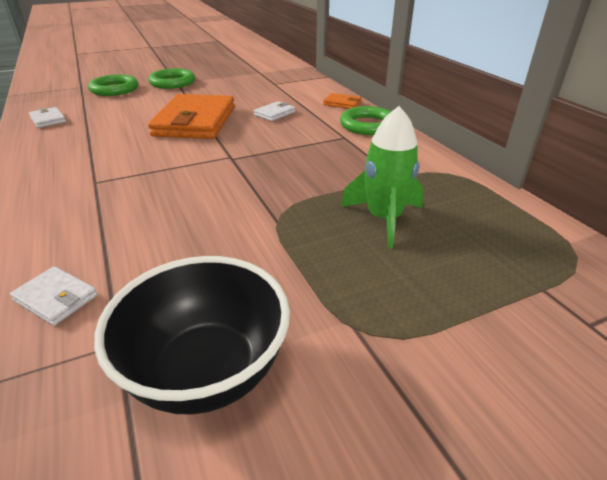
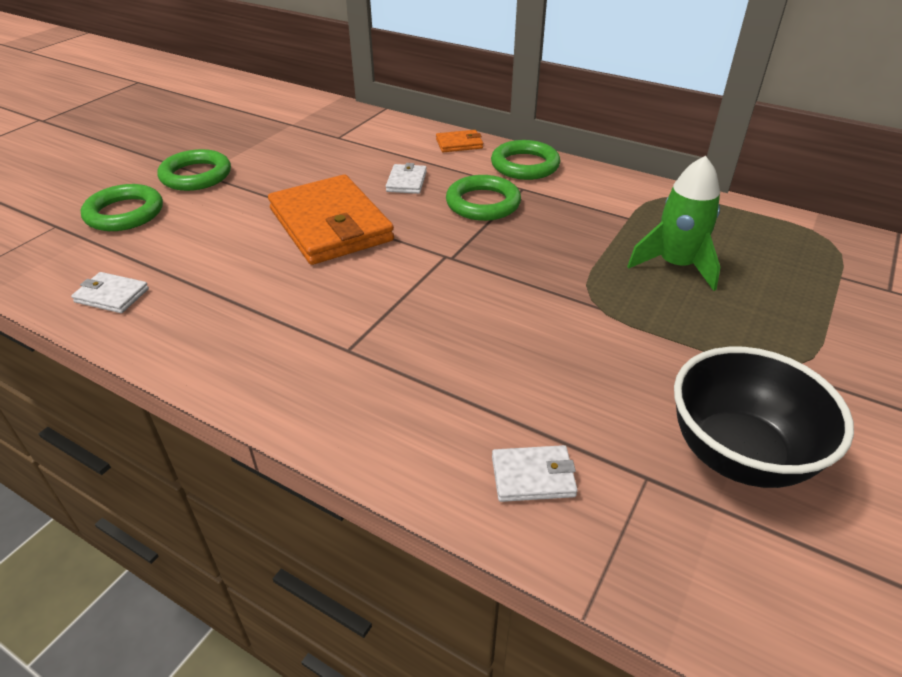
camera: 35 degrees left, 5 degrees up
none -> green ring [446,175,521,221]

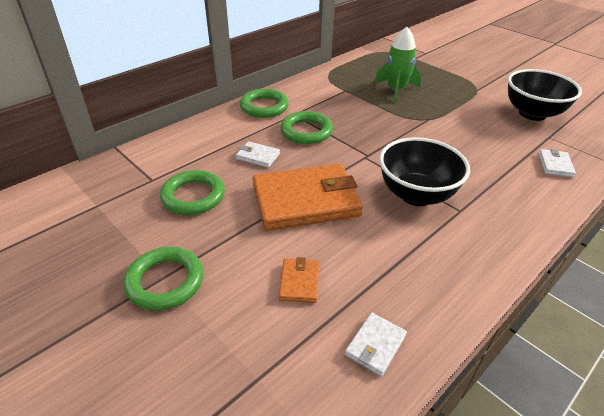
camera: 75 degrees left, 0 degrees up
green ring [81,184,163,231] -> green ring moved to [160,170,225,215]
orange wallet [436,130,483,152] -> orange wallet moved to [279,257,319,303]
none -> black bowl [379,137,470,206]

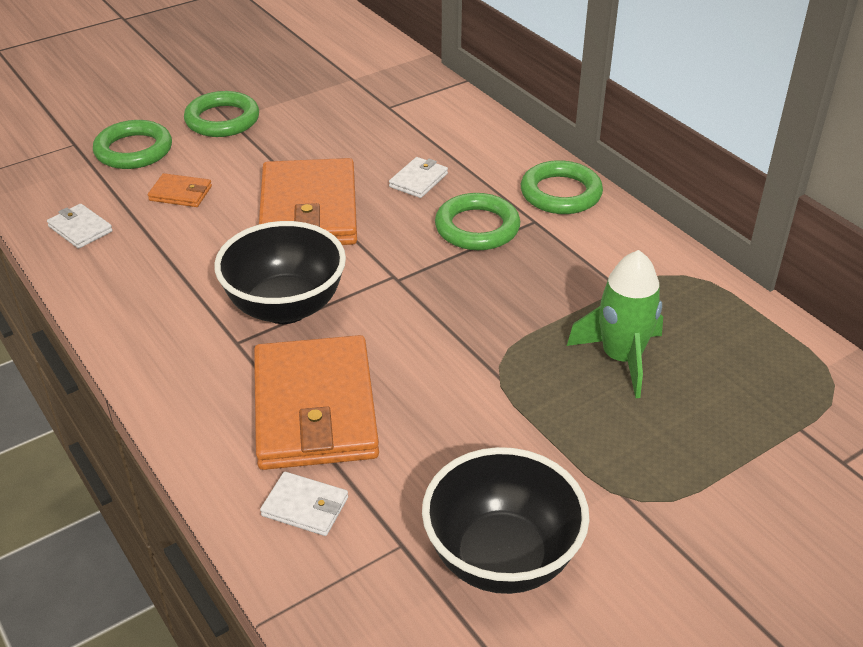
camera: 100 degrees right, 0 degrees up
green ring [160,170,225,215] -> green ring moved to [93,120,172,169]
none -> orange wallet [254,335,379,470]

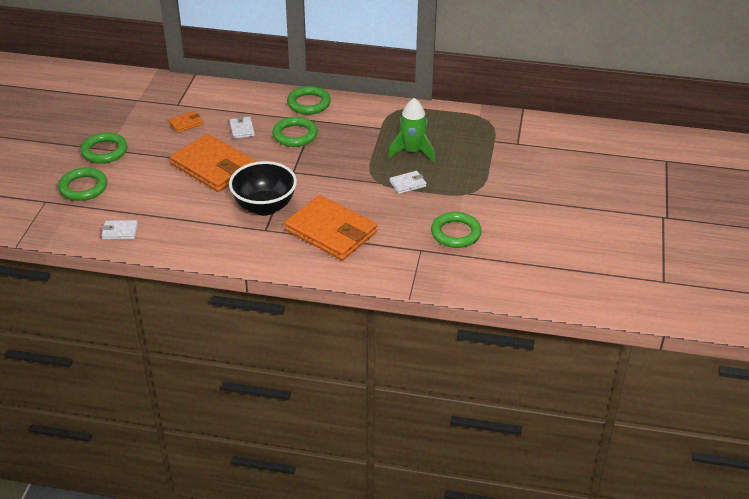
camera: 45 degrees left, 0 degrees up
orange wallet [148,173,212,207] -> orange wallet moved to [168,111,203,133]
white wallet [260,472,348,536] -> white wallet moved to [390,171,427,194]
black bowl [422,447,589,594] -> green ring [431,212,482,248]

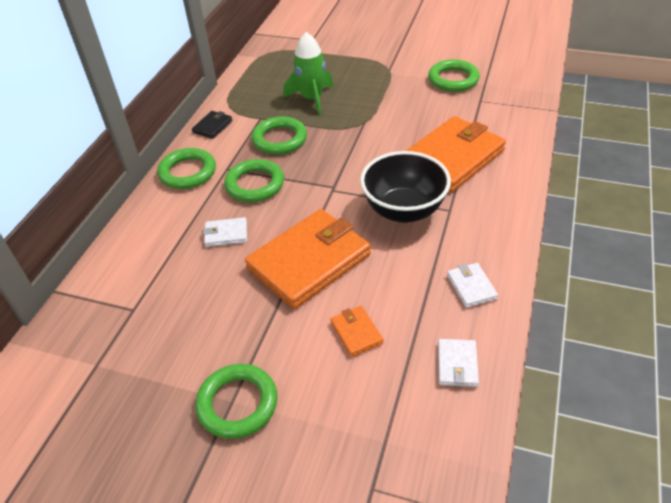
camera: 80 degrees left, 5 degrees up
green ring [58,167,107,201] -> green ring moved to [252,117,307,155]
orange wallet [168,111,203,133] -> orange wallet moved to [331,306,384,357]
white wallet [390,171,427,194] -> white wallet moved to [447,263,498,308]
none -> black wallet [192,111,233,139]

